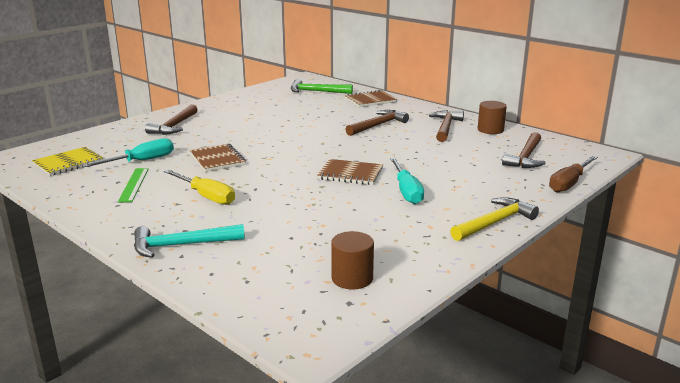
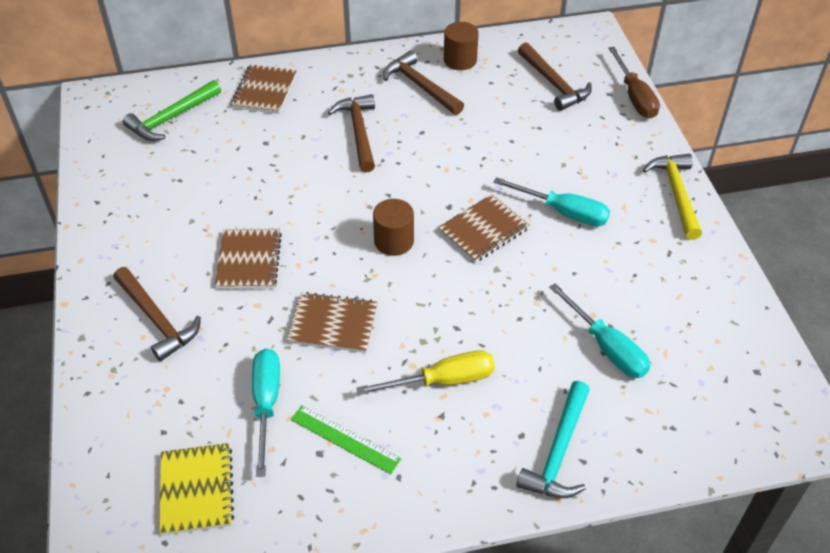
camera: 55 degrees left, 25 degrees up
brown cylinder [331,231,374,289] -> brown cylinder moved to [373,199,414,256]
none -> brown notebook [215,229,282,289]
none -> turquoise screwdriver [549,283,650,378]

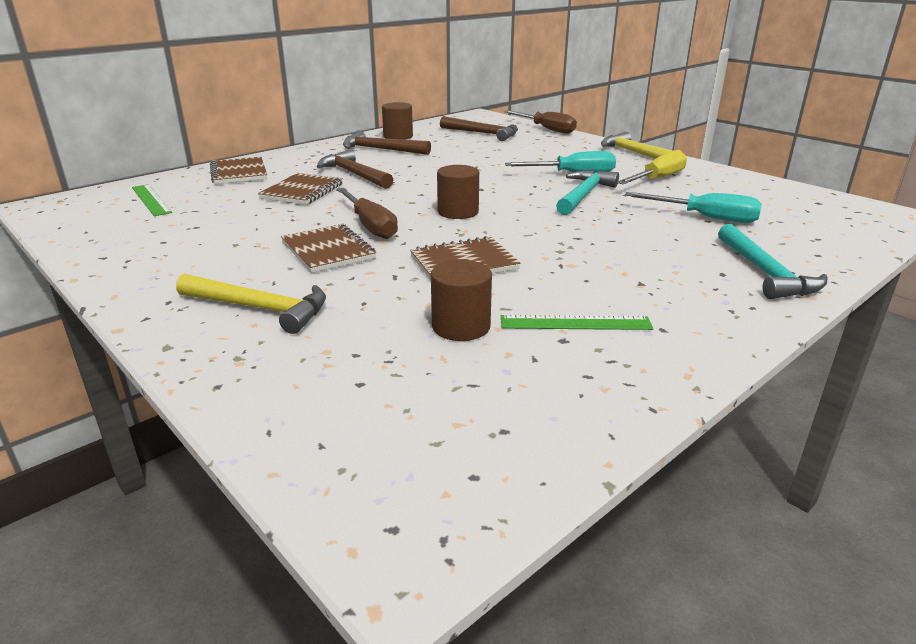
camera: 30 degrees left, 20 degrees down
brown hammer [113,267,201,361] -> yellow hammer [176,274,326,334]
green hammer [123,80,221,141] -> green ruler [132,184,172,216]
yellow notebook [159,443,234,535] -> none
turquoise screwdriver [252,349,280,477] -> brown cylinder [431,260,492,341]
yellow screwdriver [356,350,495,395] -> yellow screwdriver moved to [617,150,687,184]
brown notebook [438,194,530,263] -> brown notebook moved to [258,173,343,205]
none -> brown screwdriver [337,188,398,239]
none -> turquoise hammer [556,170,619,215]

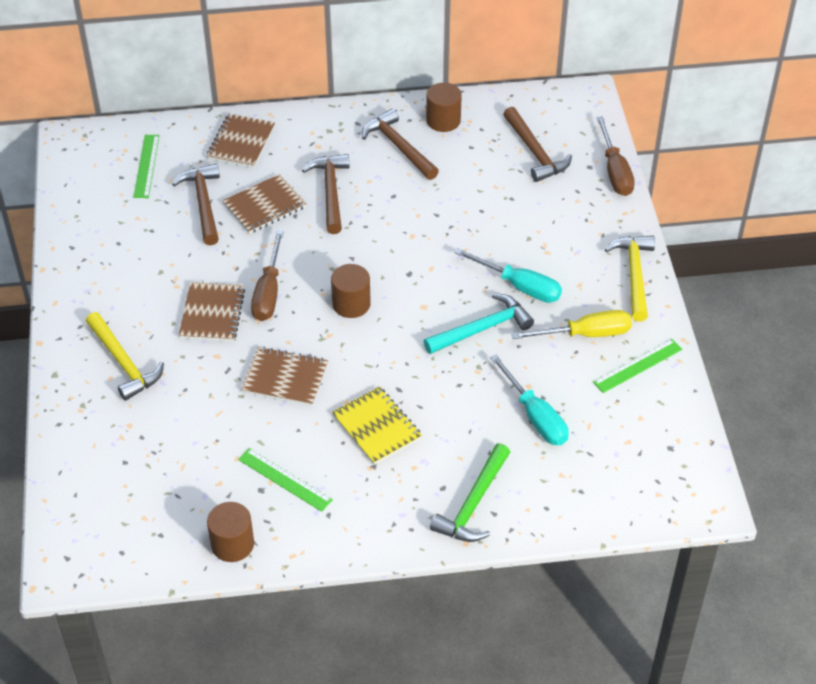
camera: 35 degrees right, 20 degrees up
brown cylinder [431,260,492,341] -> brown cylinder moved to [207,502,254,562]
turquoise hammer [718,224,828,299] -> green hammer [430,443,510,542]
none -> brown hammer [172,164,220,245]
none -> yellow notebook [332,387,422,465]
none -> green ruler [593,339,682,393]

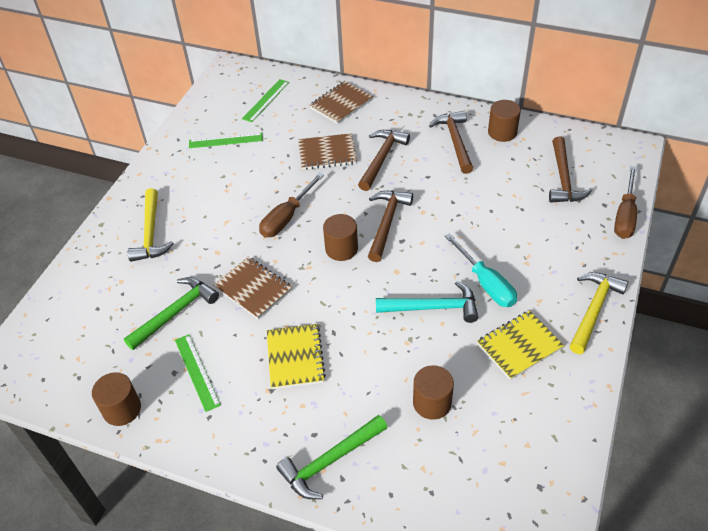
camera: 30 degrees right, 0 degrees up
brown hammer [172,164,220,245] -> brown hammer moved to [368,191,413,262]
brown notebook [179,282,245,341] -> none
turquoise screwdriver [490,354,569,445] -> brown cylinder [413,365,454,420]
yellow screwdriver [511,310,632,339] -> yellow notebook [477,311,564,380]
green ruler [593,339,682,393] -> green ruler moved to [189,133,263,148]
none -> green hammer [124,277,219,350]

